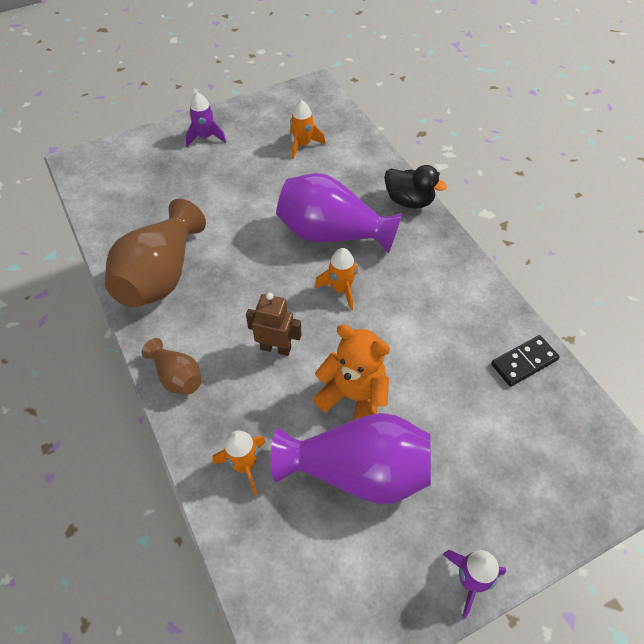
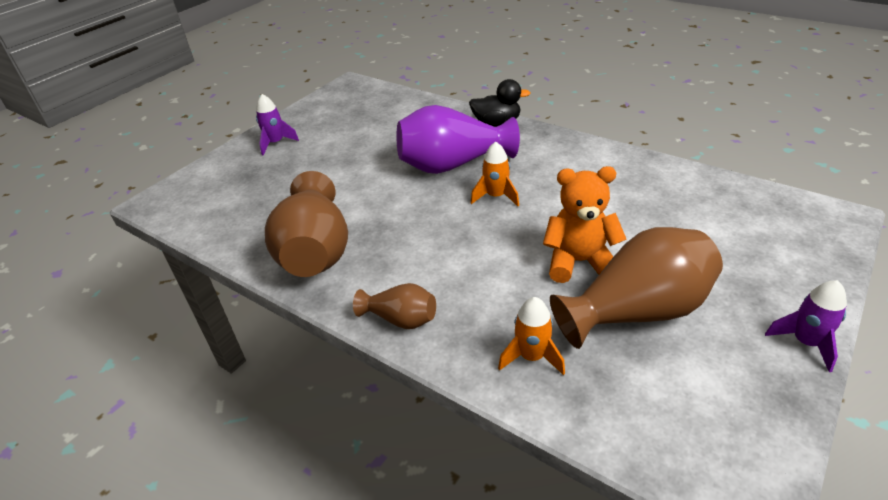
camera: 25 degrees left, 15 degrees down
brown robot [246,292,302,356] -> none
purple vase [271,413,431,504] -> brown vase [550,227,723,349]
orange rocket [290,100,326,159] -> none
black domino [491,335,560,387] -> none

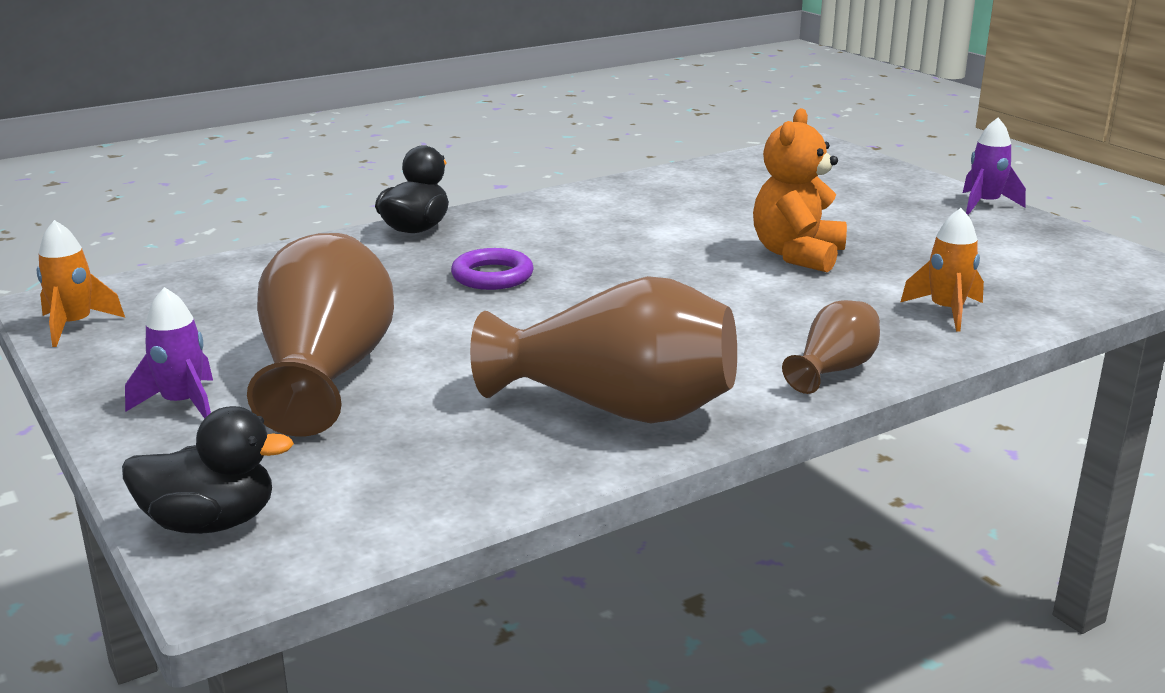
camera: 70 degrees left, 15 degrees down
purple vase [396,105,520,174] -> purple ring [451,248,534,290]
orange rocket [471,142,519,206] -> orange rocket moved to [37,220,125,347]
brown vase [550,227,723,349] -> brown vase moved to [247,233,394,436]
none -> black duck [122,406,294,534]

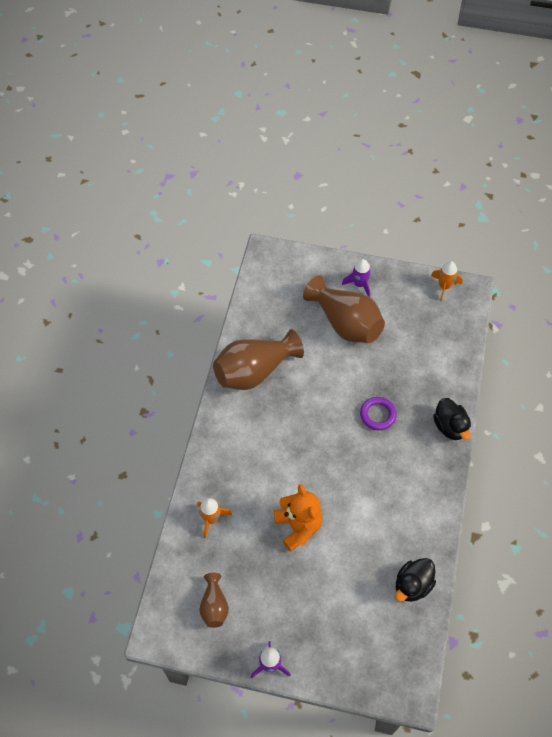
camera: 135 degrees right, 35 degrees up
black duck [122,406,294,534] -> black duck moved to [395,558,436,602]
brown vase [782,300,880,394] -> brown vase moved to [199,573,229,628]

